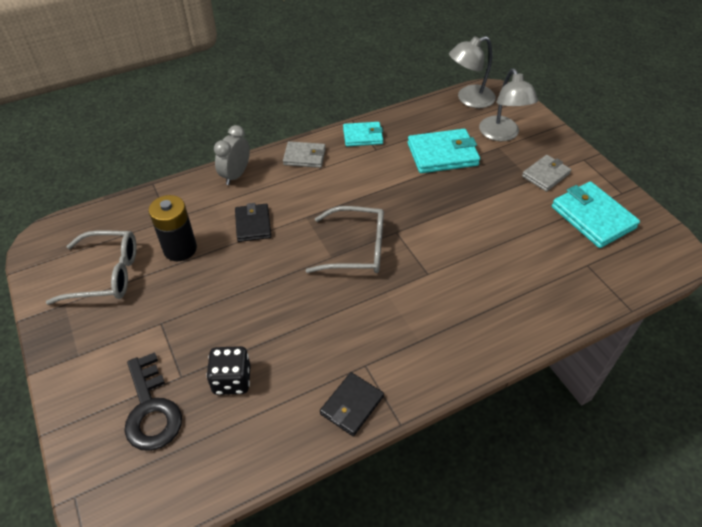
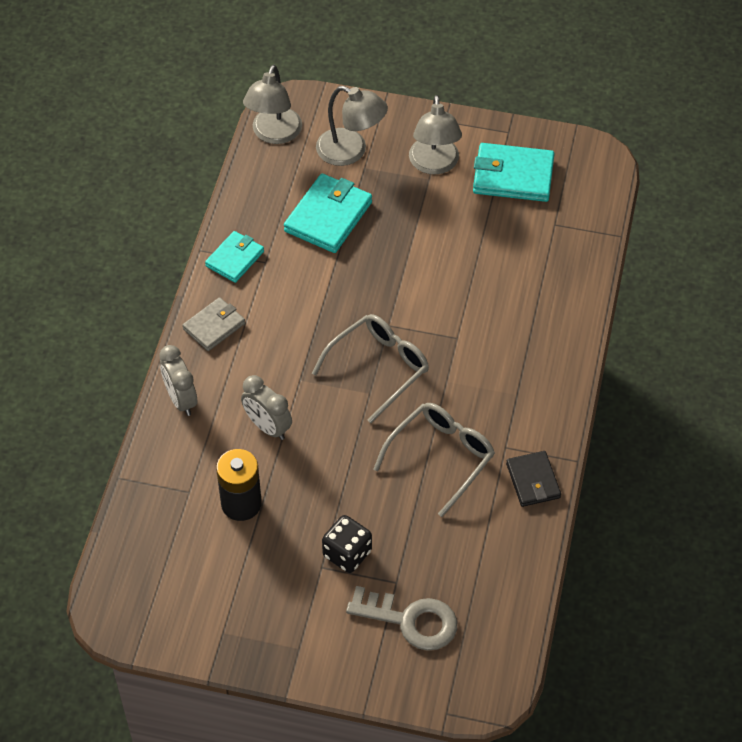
camera: 50 degrees left, 5 degrees up
grey glasses [46,230,137,305] -> grey glasses moved to [373,403,495,517]
black key [124,352,182,451] -> grey key [346,586,457,651]
black dice [206,346,251,395] -> black dice moved to [322,515,372,573]
black wallet [235,203,271,242] -> grey clock [241,375,292,440]
grey wallet [522,155,571,192] -> grey lamp [409,95,462,175]

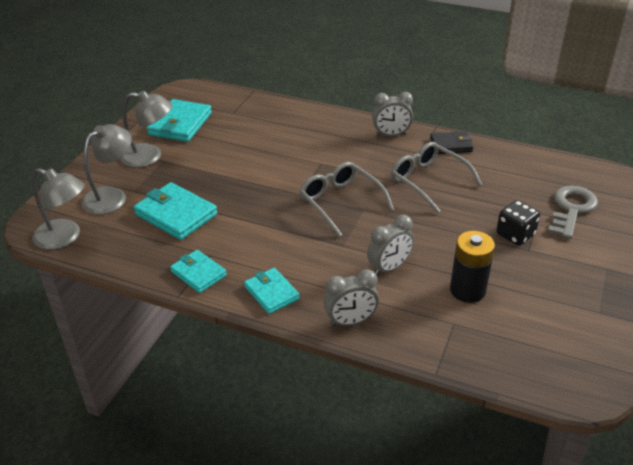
camera: 80 degrees left, 15 degrees down
grey wallet [182,297,245,351] -> turquoise wallet [244,268,300,314]
none -> grey clock [372,92,413,136]

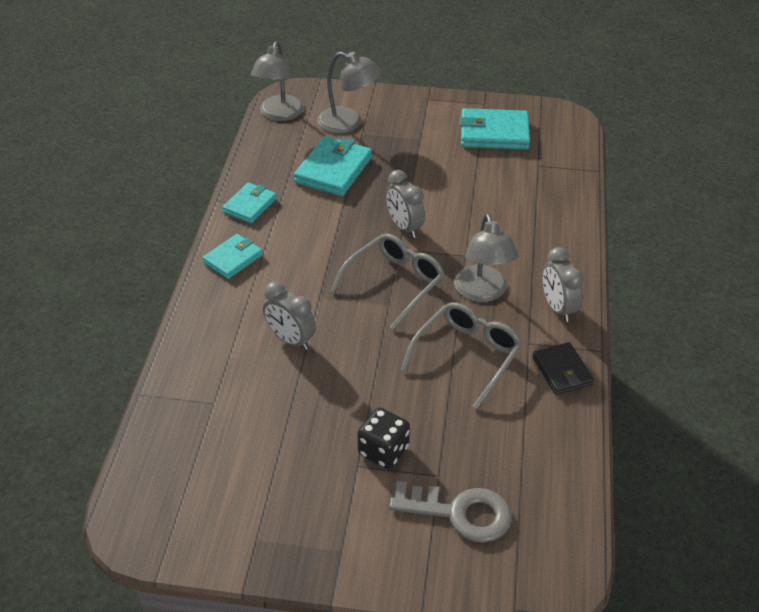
camera: 75 degrees right, 5 degrees up
grey lamp [120,90,172,167] -> grey lamp moved to [454,213,518,302]
grey clock [323,269,379,327] -> grey clock moved to [386,170,425,238]
black battery [450,231,495,303] -> none

